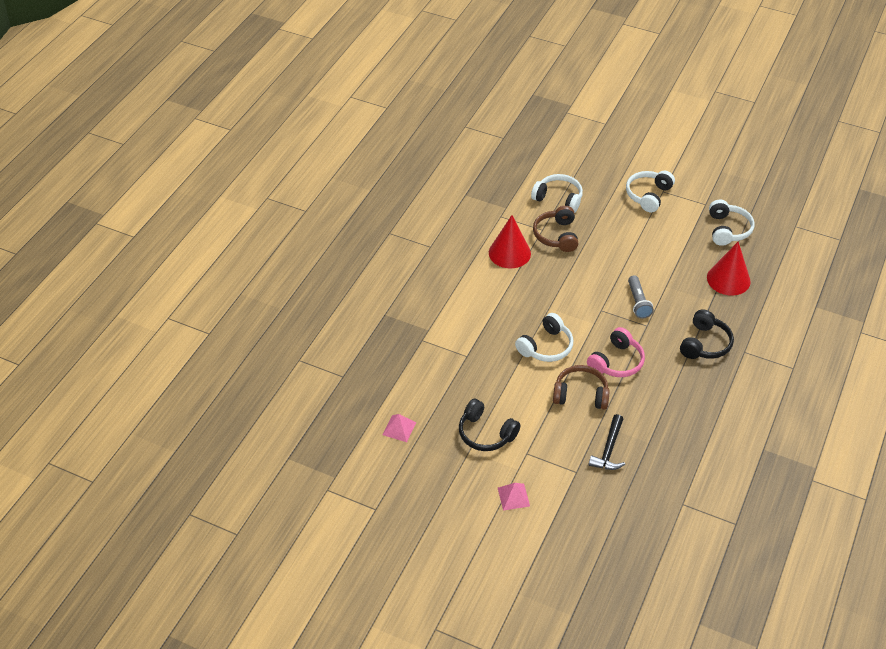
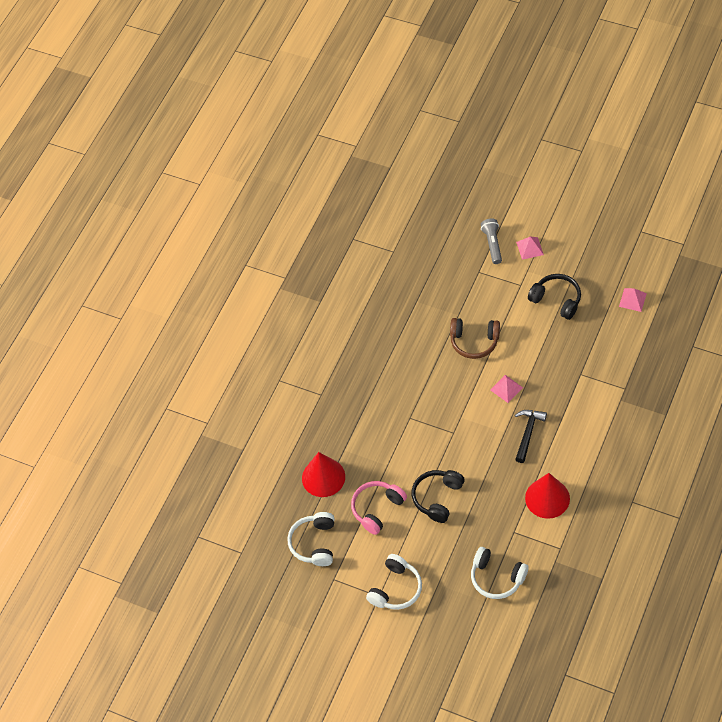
camera: 175 degrees left, 10 degrees up
white headphones [515,313,573,362] -> pink pyramid [491,375,523,403]
brown headphones [533,206,578,252] -> none
pink headphones [587,327,645,377] -> pink headphones moved to [351,481,407,535]
black hammer [589,414,625,470] -> black hammer moved to [515,410,547,463]
grey flashlight [628,275,654,319] -> grey flashlight moved to [481,219,502,264]
black headphones [680,309,734,359] -> black headphones moved to [412,470,465,523]

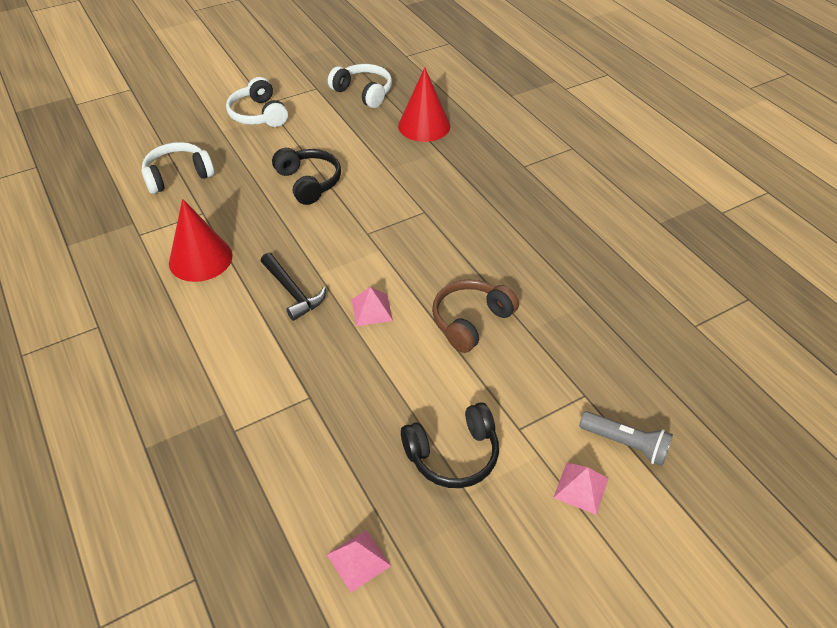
camera: 120 degrees right, 10 degrees down
pink headphones [351,481,407,535] -> none

